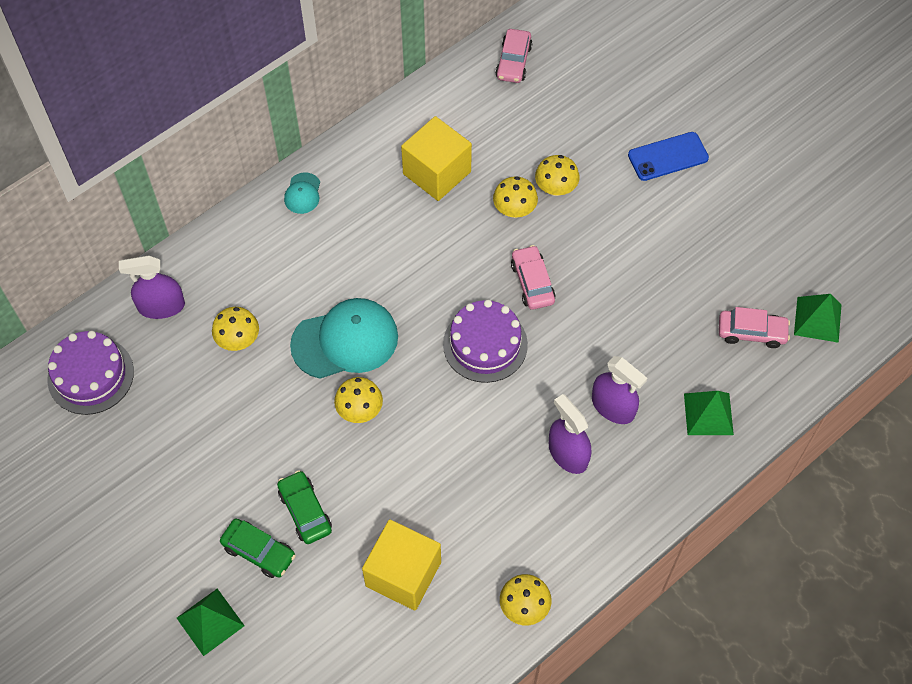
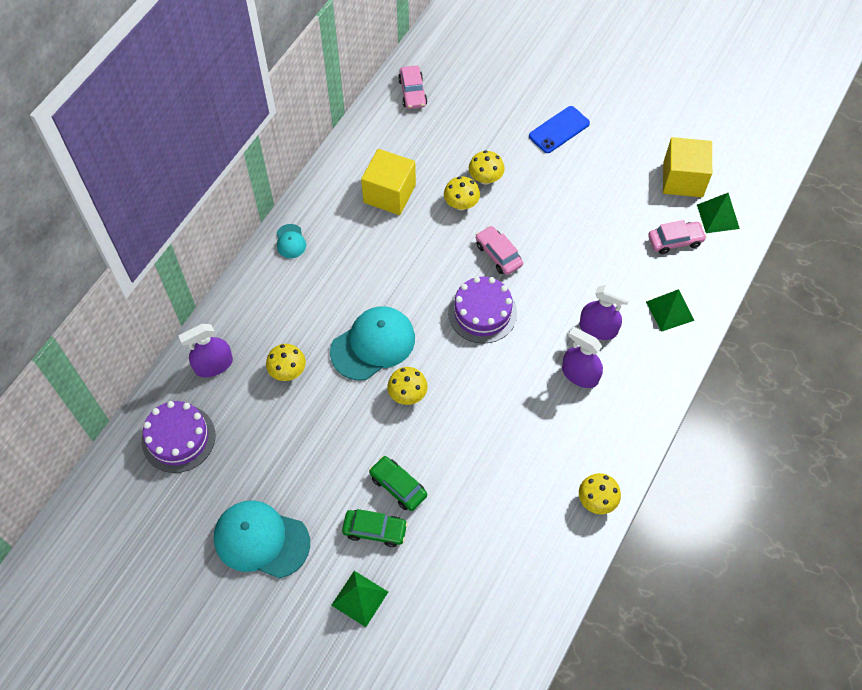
camera: 20 degrees left, 0 degrees up
yellow cube [362,519,441,611] -> yellow cube moved to [663,137,712,197]
none -> turquoise cap [214,500,310,579]

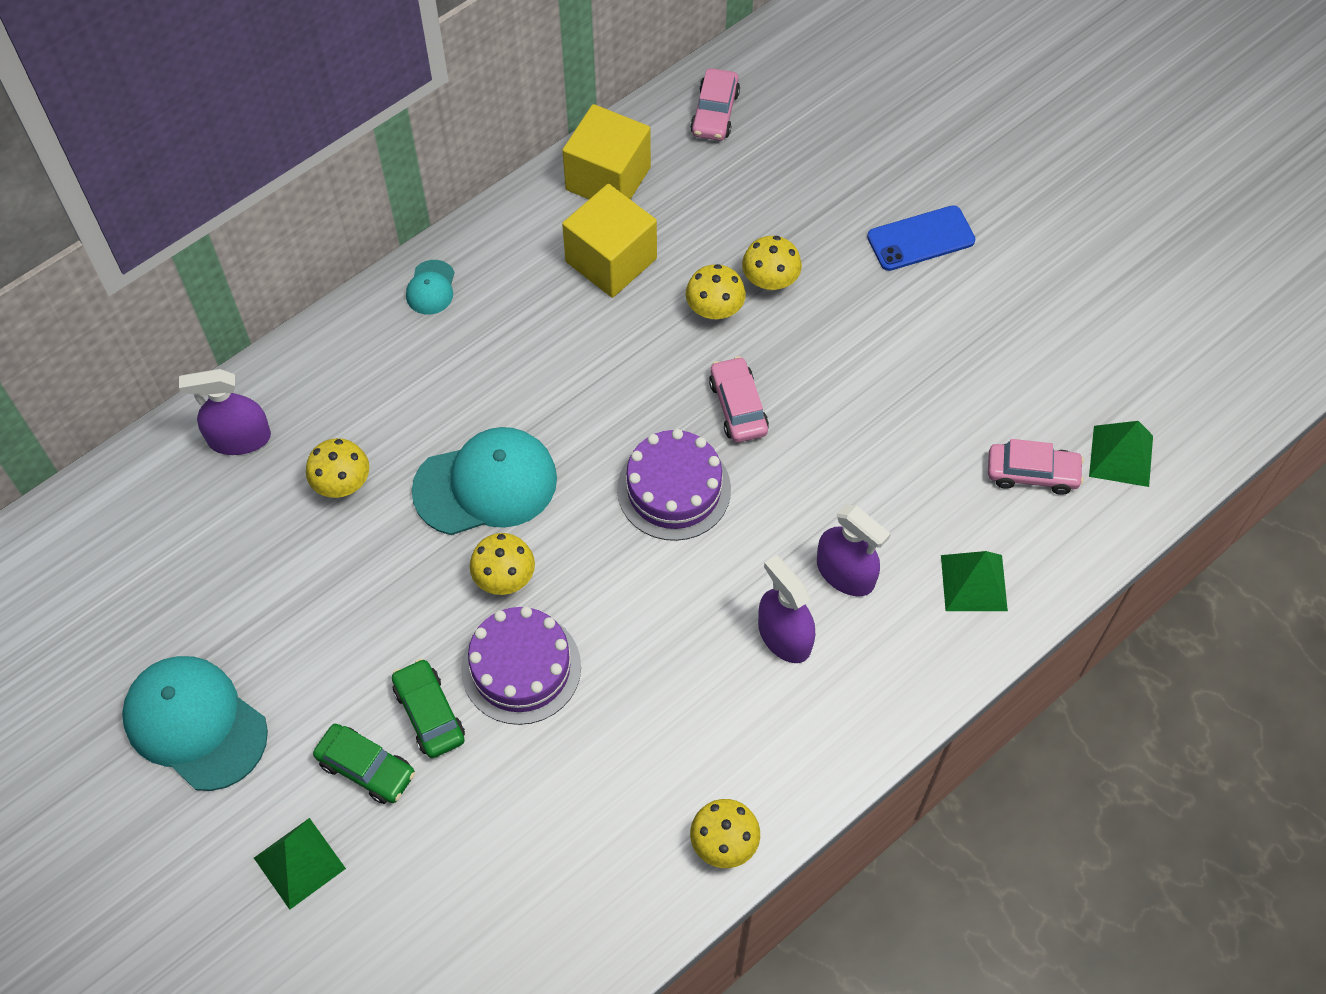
camera: 20 degrees right, 0 degrees up
purple cake [142,401,215,473] -> purple cake moved to [461,606,581,725]
yellow cube [663,137,712,197] -> yellow cube moved to [562,104,651,200]

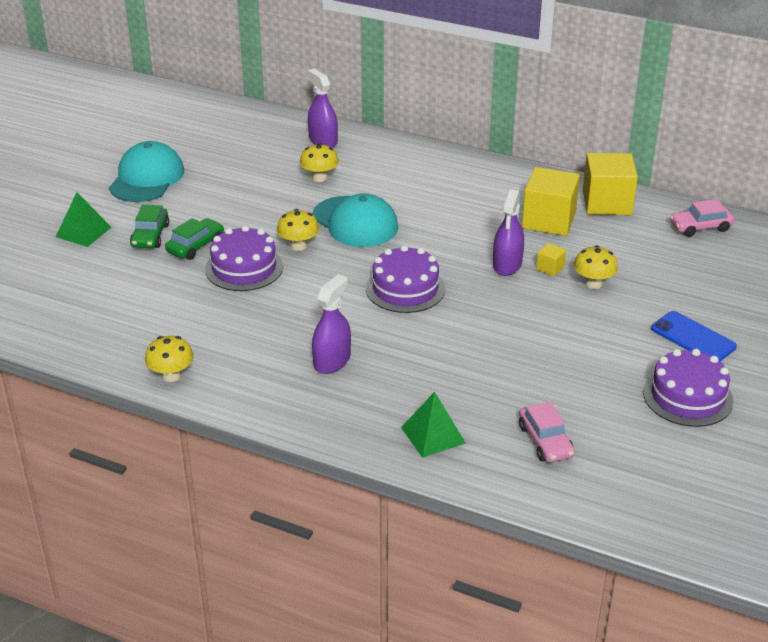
camera: 65 degrees right, 25 degrees down
turquoise cap [406,260,455,315] -> none
yellow mushroom [686,264,746,320] -> yellow cube [536,243,566,276]
pink car [709,356,769,443] -> none
purple spray bottle [817,504,890,596] -> purple spray bottle moved to [493,189,524,276]
green pyramid [1089,421,1153,487] -> none
none -> purple cake [643,349,733,427]

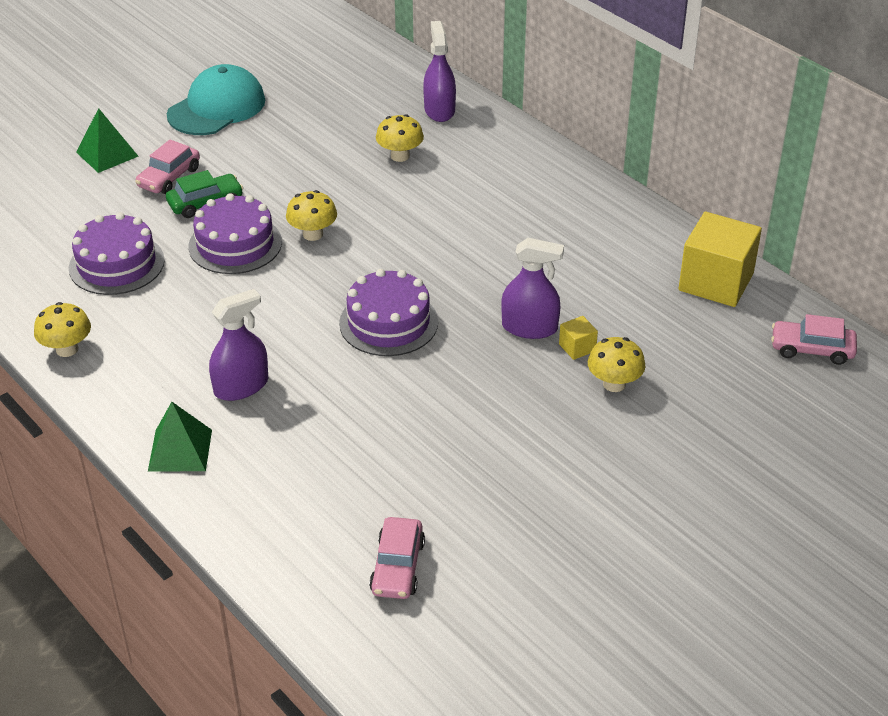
camera: 25 degrees right, 5 degrees up
green car [130,205,169,248] -> pink car [135,140,200,194]
turquoise cap [312,193,398,247] -> none
green pyramid [401,392,466,458] -> green pyramid moved to [148,402,212,472]
purple spray bottle [493,189,524,276] -> purple spray bottle turned 120 degrees counterclockwise [501,238,564,339]
yellow cube [522,167,580,236] -> none
purple cake [643,349,733,427] -> purple cake moved to [69,212,165,295]
blue phone [651,311,737,361] -> none

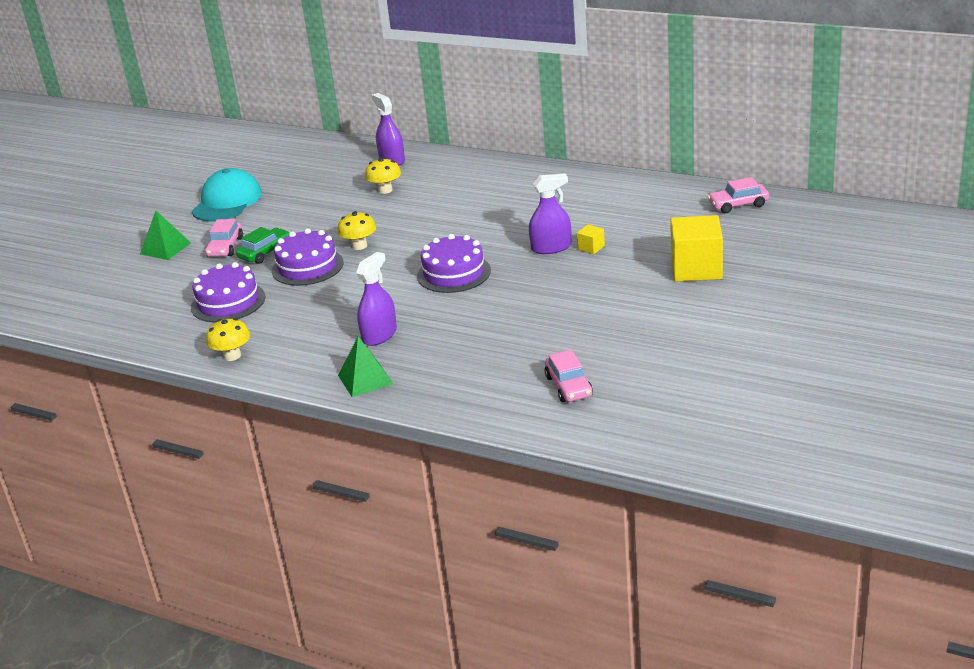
camera: 20 degrees left, 10 degrees down
yellow mushroom [588,337,645,392] -> none
yellow cube [678,212,762,307] -> yellow cube moved to [670,215,723,282]

